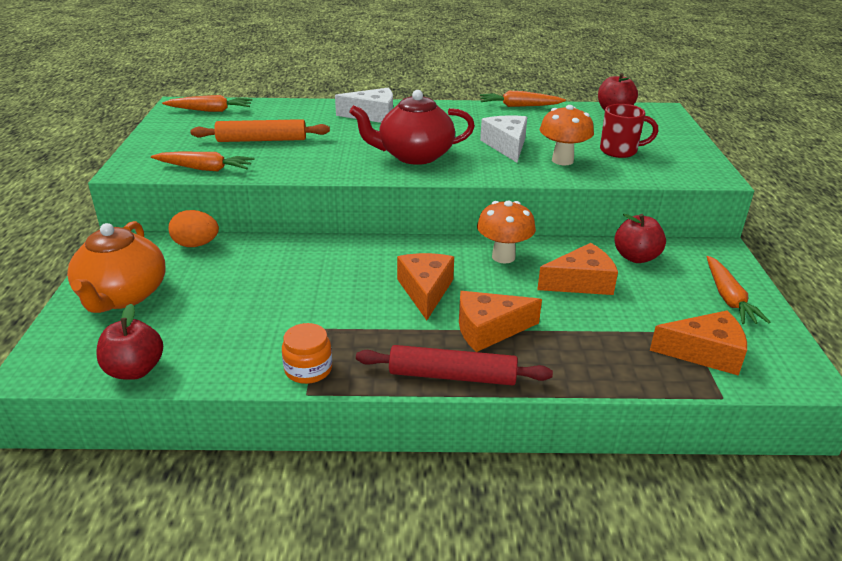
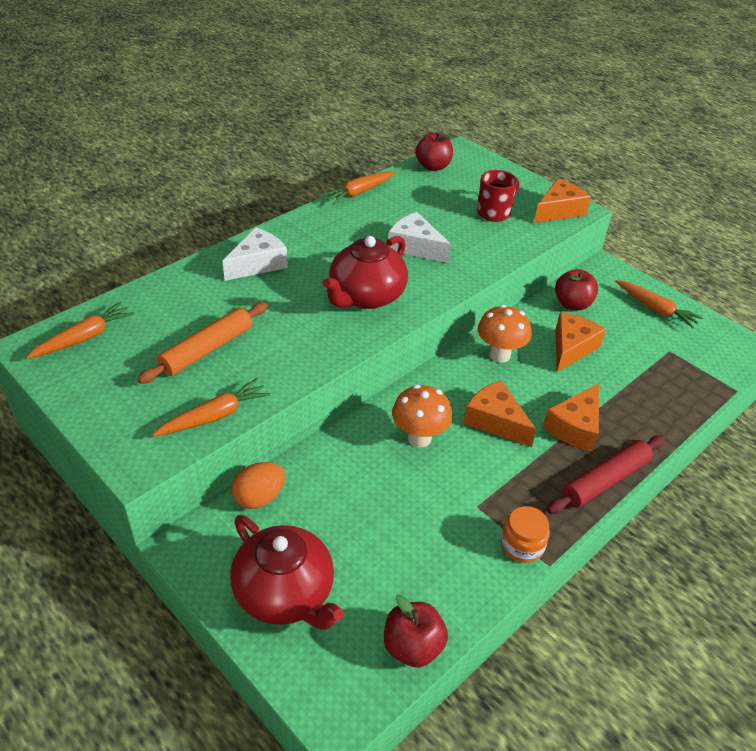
camera: 45 degrees left, 10 degrees up
orange teapot [67,221,166,313] -> red teapot [230,515,344,630]
orange mushroom [540,105,594,165] -> orange mushroom moved to [392,385,453,447]
orange cheese [650,310,747,376] -> orange cheese moved to [534,178,591,223]

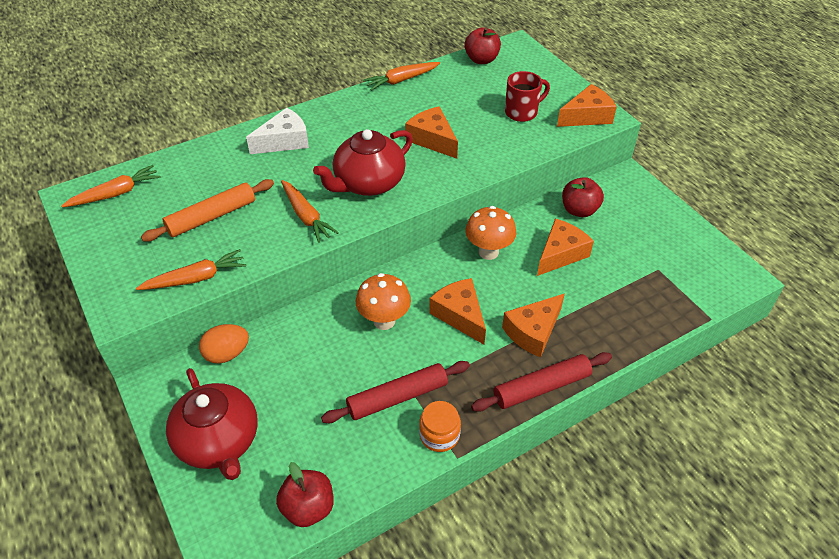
camera: 15 degrees right, 5 degrees up
white cheese [389,212,451,263] -> orange cheese [405,106,458,159]
orange carrot [615,280,703,328] -> orange carrot moved to [281,180,339,243]
none -> red rolling pin [321,361,470,423]

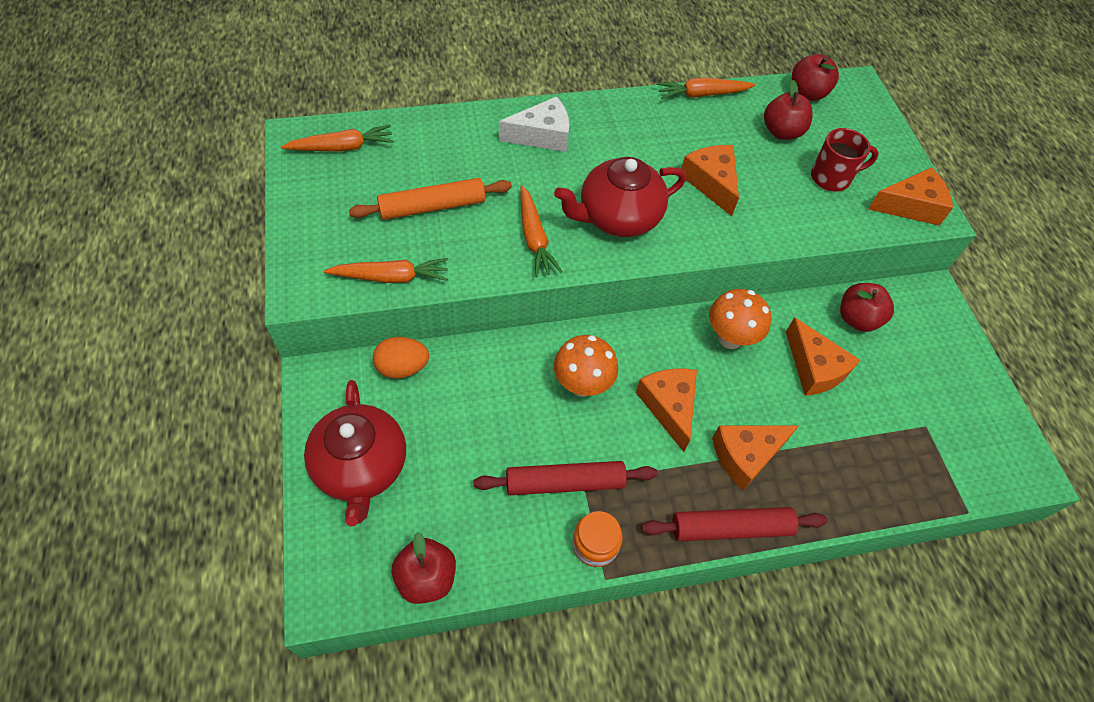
camera: 15 degrees right, 10 degrees up
orange cheese [537,219,594,276] -> orange cheese turned 90 degrees clockwise [786,317,860,396]
none -> red apple [764,80,813,140]

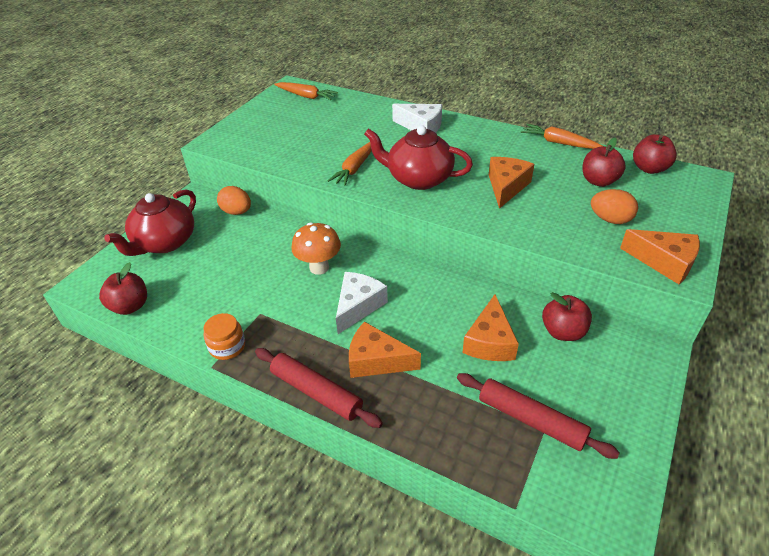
camera: 45 degrees right, 15 degrees down
orange carrot [324,258,448,283] -> none
orange rolling pin [349,178,512,220] -> none
red rolling pin [473,461,657,495] -> red rolling pin moved to [457,373,620,459]
orange cheese [636,368,697,452] -> white cheese [336,272,388,334]
orange mushroom [709,289,771,349] -> none
red mug [811,128,879,191] -> orange egg [591,189,638,224]

